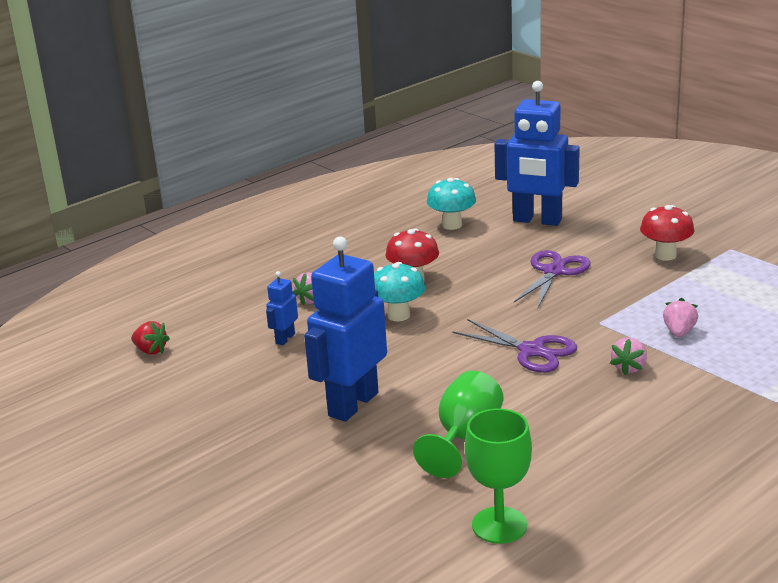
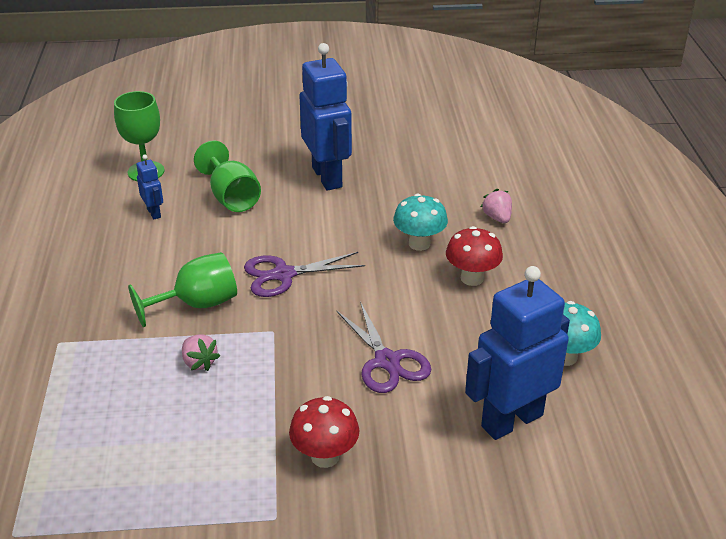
camera: 125 degrees right, 10 degrees up
red strawberry [131,321,170,355] -> none
blue robot [266,271,298,345] -> blue robot moved to [136,155,163,219]
pink strawberry [610,338,647,375] -> green goblet [128,252,237,327]

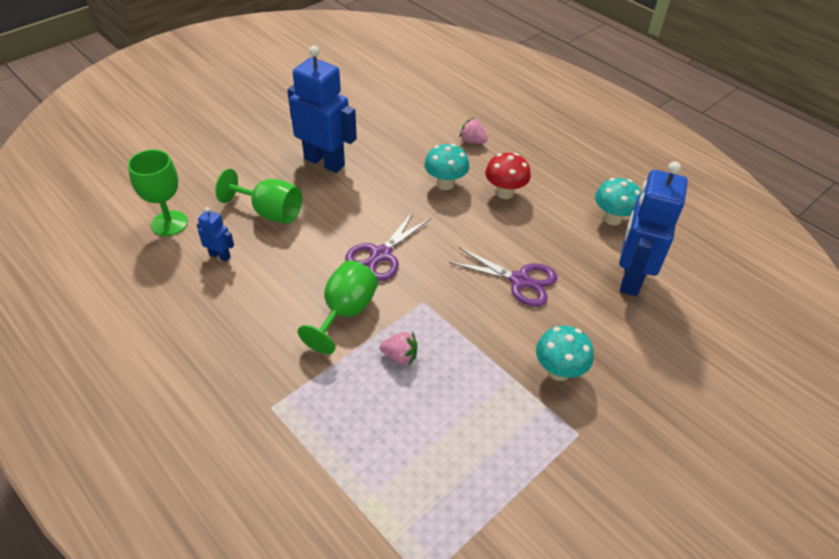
camera: 40 degrees left, 10 degrees up
red mushroom [289,396,359,468] -> turquoise mushroom [536,326,594,381]

